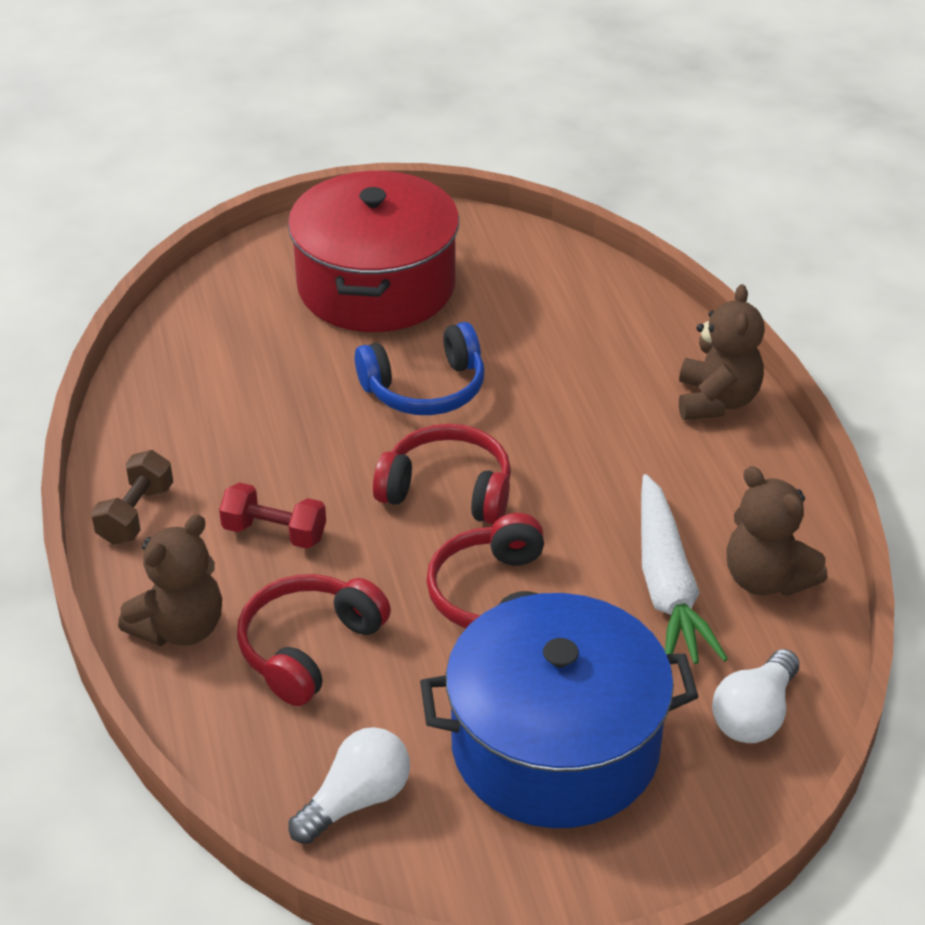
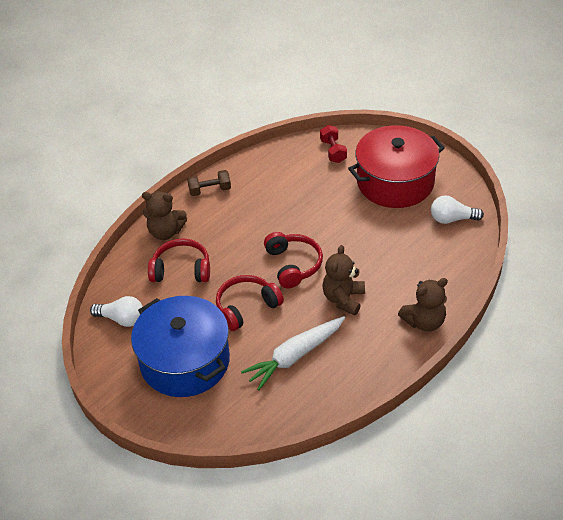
camera: 60 degrees right, 5 degrees up
red dumbbell [219,482,326,549] -> red dumbbell moved to [320,125,347,163]
blue headphones [355,322,484,415] -> none
white light bulb [712,649,799,743] -> white light bulb moved to [431,195,484,224]
brown teddy bear [726,466,827,596] -> brown teddy bear moved to [322,245,365,315]

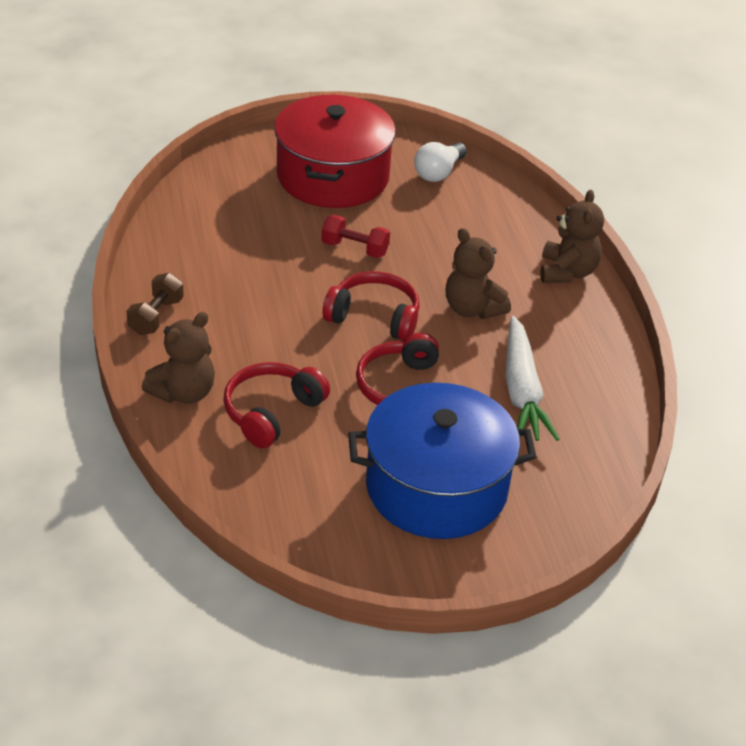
camera: 60 degrees left, 5 degrees down
white light bulb [90,296,143,327] -> none
red dumbbell [320,125,347,163] -> red dumbbell moved to [322,215,390,258]

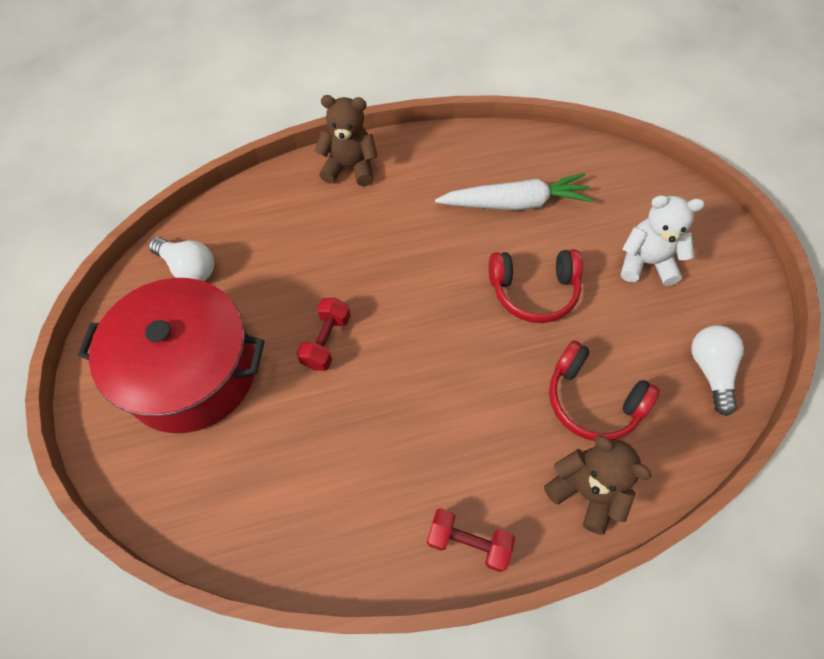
camera: 90 degrees left, 20 degrees up
brown dumbbell [126,273,184,335] -> red dumbbell [427,508,515,572]
red headphones [323,271,420,341] -> none
blue pot [348,383,536,539] -> white teddy bear [621,195,705,286]
brown teddy bear [446,228,511,319] -> none
none -> white light bulb [691,325,744,416]

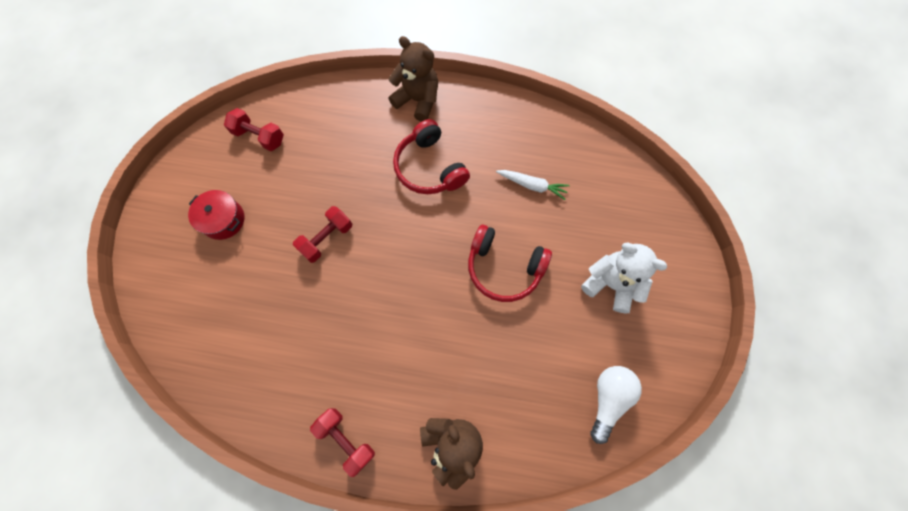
camera: 25 degrees right, 10 degrees up
red pot [78,278,265,433] -> red pot [188,190,244,240], size x0.42
white light bulb [149,237,214,281] -> red dumbbell [224,108,284,151]
white carrot [435,173,594,211] -> white carrot [496,170,570,200], size x0.54
red headphones [549,340,660,441] -> red headphones moved to [393,119,470,194]

